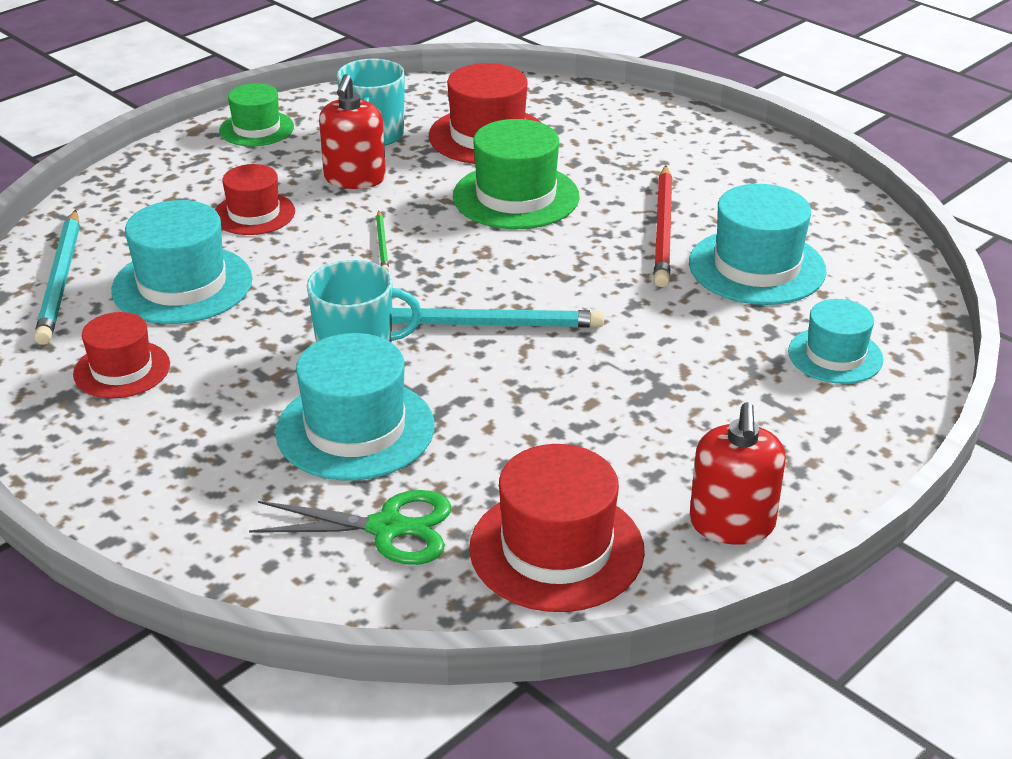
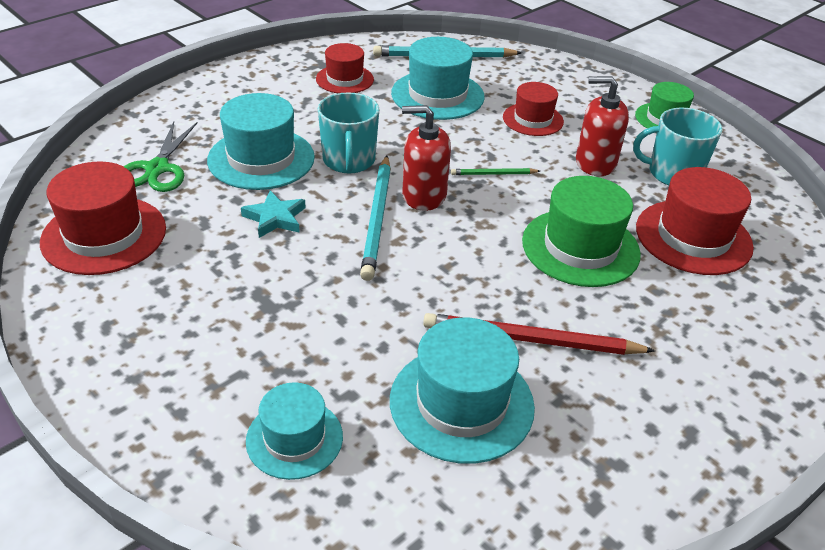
camera: 90 degrees right, 5 degrees up
red soap dispenser [689,402,786,545] -> red soap dispenser moved to [402,105,451,211]
none -> turquoise star [241,191,306,238]

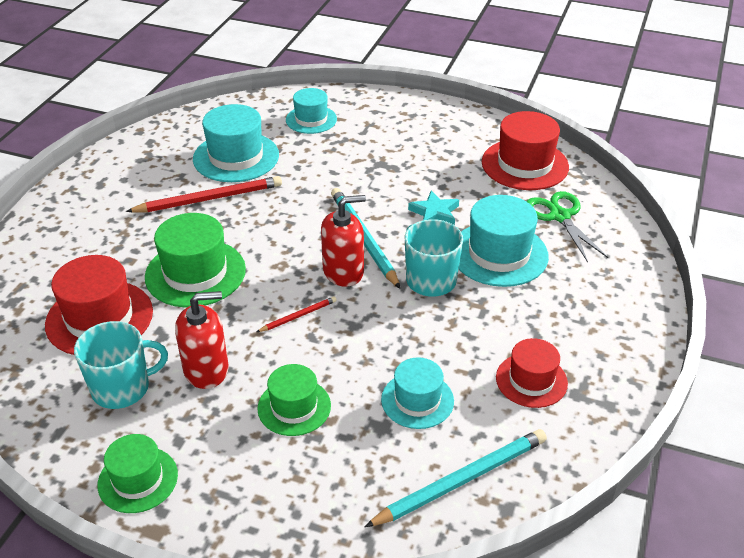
camera: 155 degrees right, 0 degrees up
turquoise hat [391,37,485,120] -> turquoise hat [381,357,454,429], size x0.63
green pencil [451,168,540,175] -> red pencil [257,296,337,332]
red hat [503,82,564,136] -> green hat [257,364,331,436]

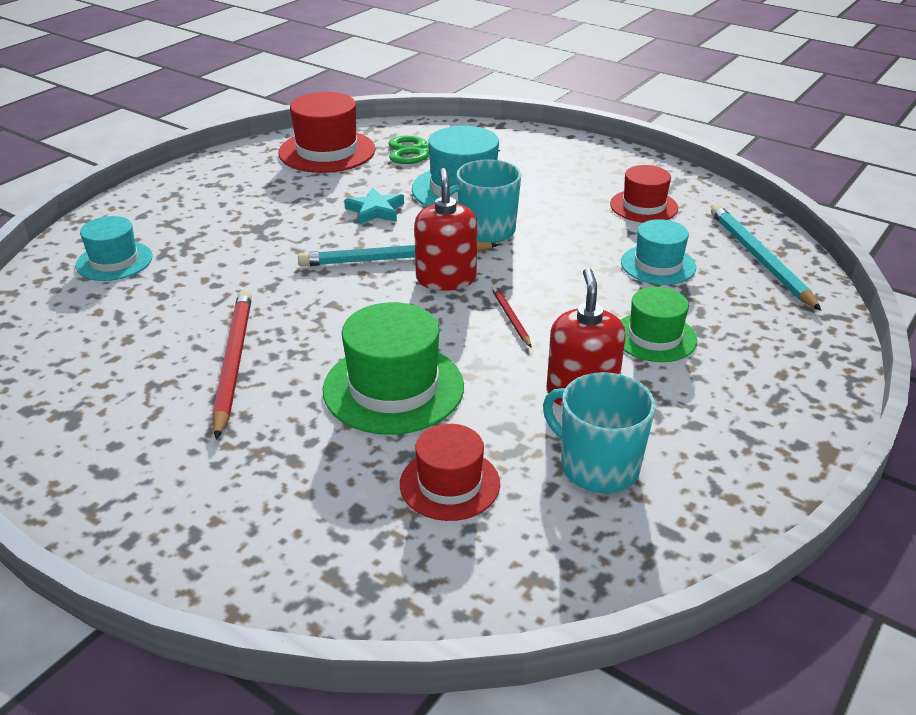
camera: 75 degrees left, 5 degrees down
red hat [45,255,153,355] -> red hat [400,424,500,521], size x0.63
turquoise mug [74,321,168,409] -> turquoise mug turned 45 degrees counterclockwise [543,372,655,493]
green hat [97,434,178,513] -> none
turquoise hat [193,104,279,182] -> none

